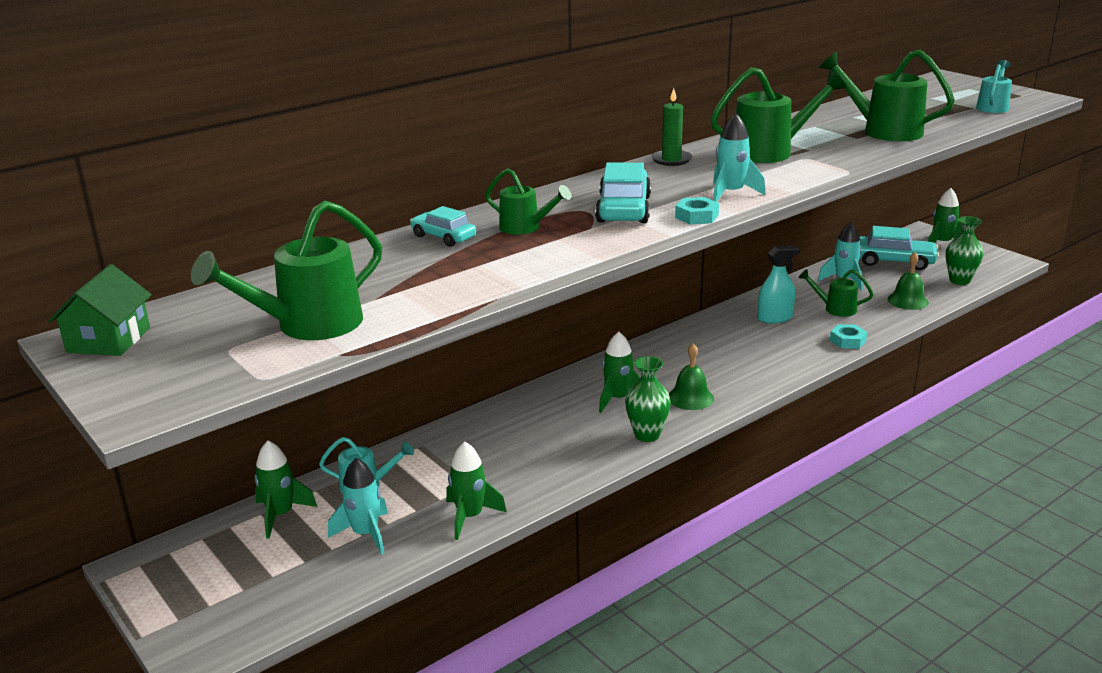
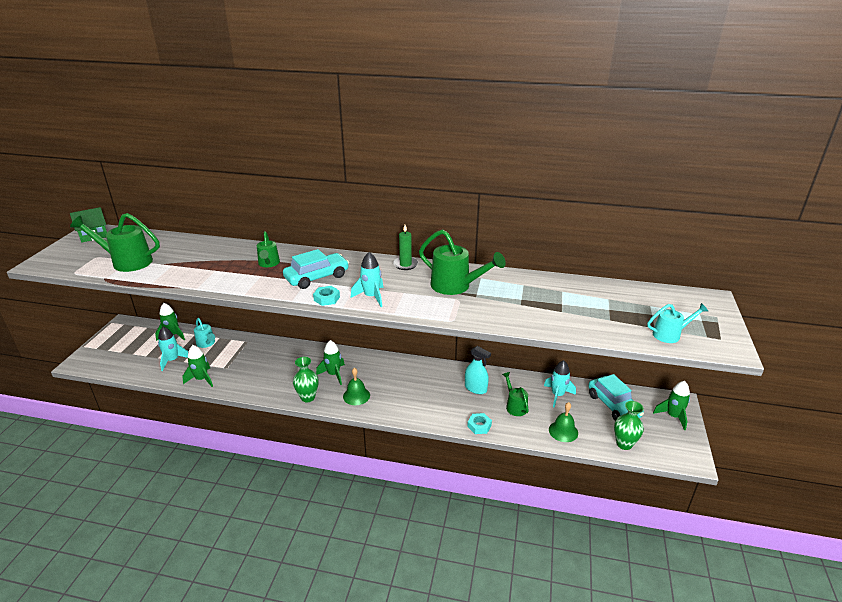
camera: 50 degrees right, 5 degrees up
turquoise car [410,206,476,247] -> none
green watering can [819,50,955,141] -> none

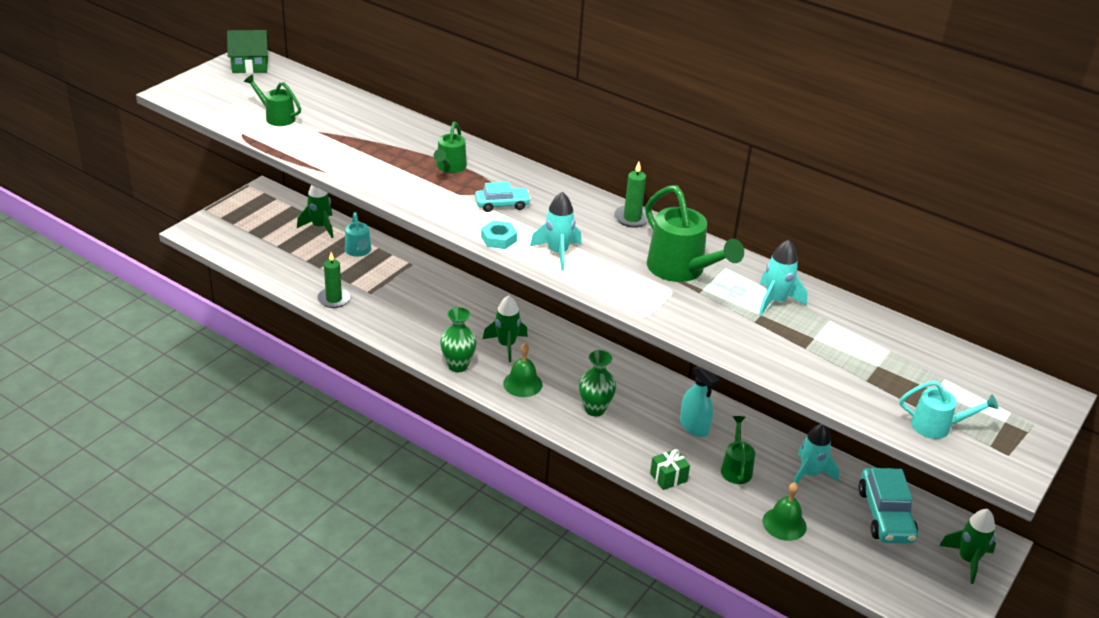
camera: 20 degrees right, 5 degrees up
green watering can [70,213,160,272] -> green watering can [244,74,301,126], size x0.58
turquoise rocket [158,327,188,371] -> turquoise rocket moved to [759,240,807,316]
green rocket [182,345,213,387] -> green candle [317,252,350,308]
turquoise car [283,249,349,289] -> turquoise car [475,182,531,212], size x0.60
turquoise nut [467,413,492,434] -> green gift [650,449,690,490]
green vase [614,401,644,450] -> green vase moved to [579,350,616,417]

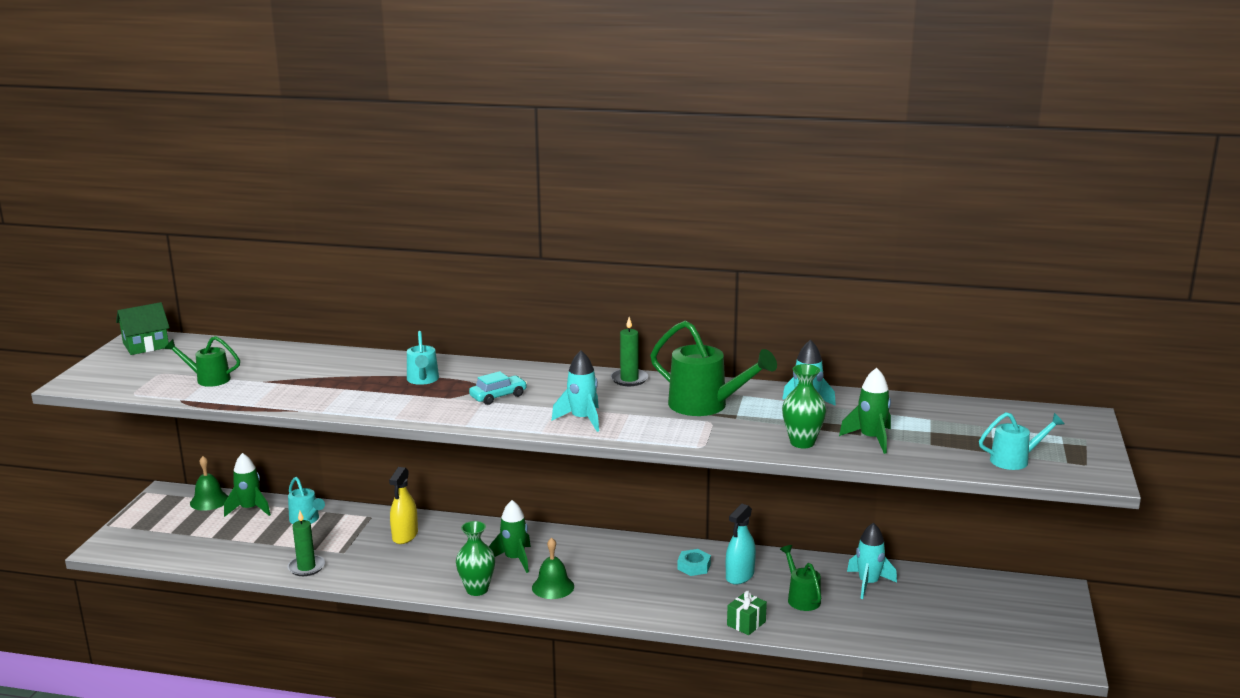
camera: 20 degrees left, 15 degrees down
green watering can [434,122,467,173] -> turquoise watering can [407,331,439,385]
turquoise nut [481,220,517,249] -> turquoise nut moved to [677,549,711,576]
green vase [579,350,616,417] -> green vase moved to [782,364,826,448]
turquoise spray bottle [680,366,720,437] -> turquoise spray bottle turned 90 degrees clockwise [726,504,756,585]
green bell [763,482,807,541] -> green bell moved to [190,456,228,511]
turquoise car [858,468,918,544] -> none
green rocket [939,509,996,584] -> green rocket moved to [839,368,891,454]
none -> yellow spray bottle [389,467,418,544]

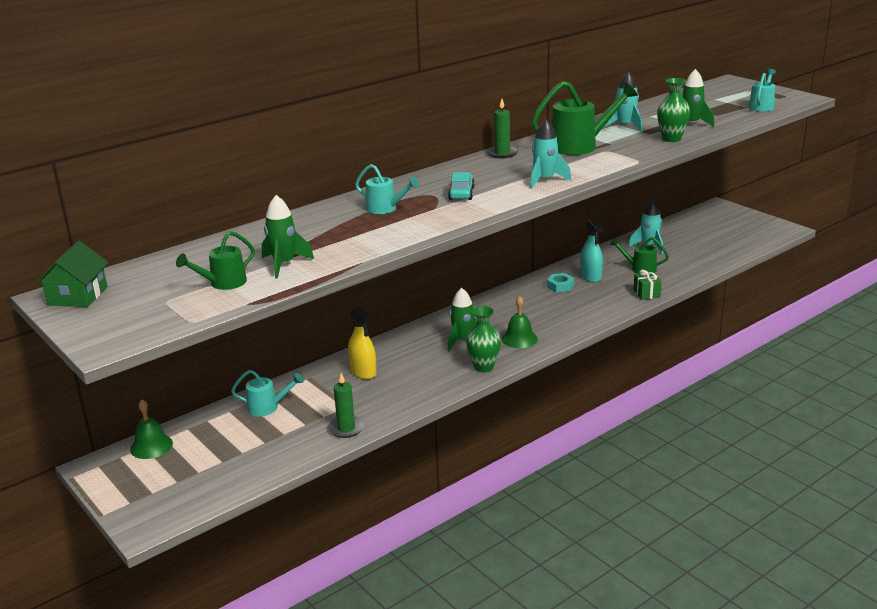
camera: 50 degrees left, 5 degrees up
green rocket [224,453,271,517] -> green rocket moved to [262,195,314,279]

